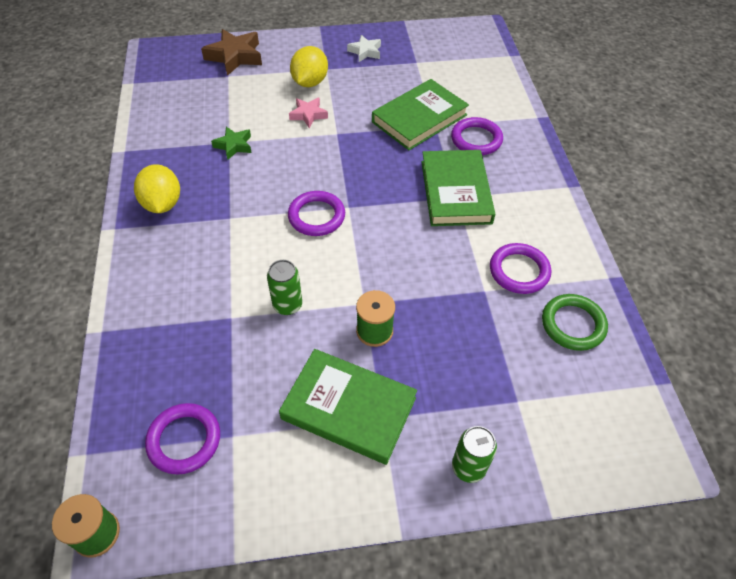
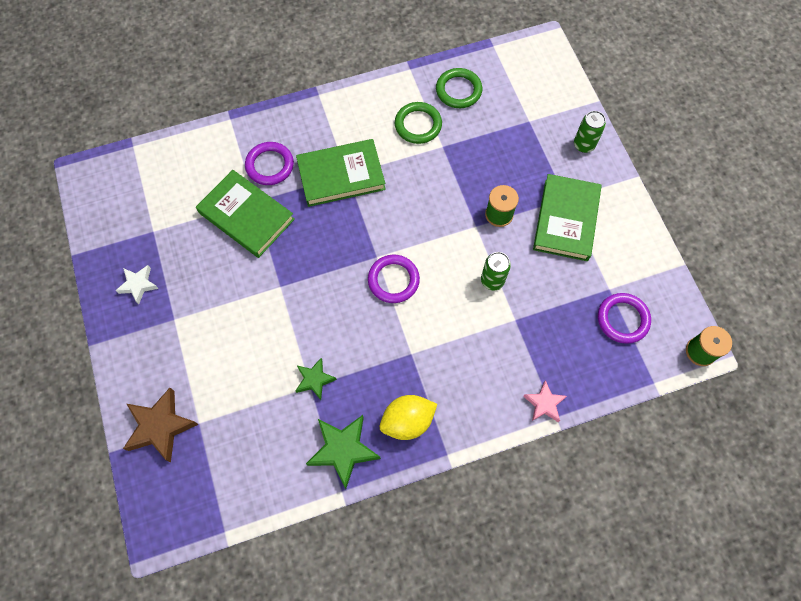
camera: 100 degrees left, 15 degrees up
pink star [289,97,328,128] -> pink star moved to [523,380,567,422]
yellow lemon [290,46,328,87] -> none
purple ring [490,243,551,294] -> green ring [395,102,442,144]
none -> green star [306,415,381,489]

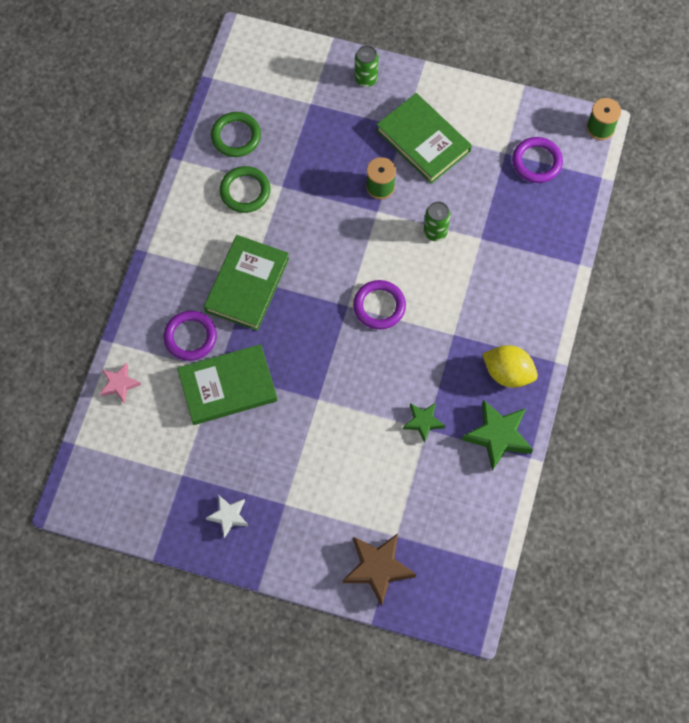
camera: 55 degrees left, 0 degrees up
yellow lemon [380,395,437,440] -> yellow lemon turned 75 degrees counterclockwise [482,345,538,388]
pink star [523,380,567,422] -> pink star moved to [100,362,141,404]

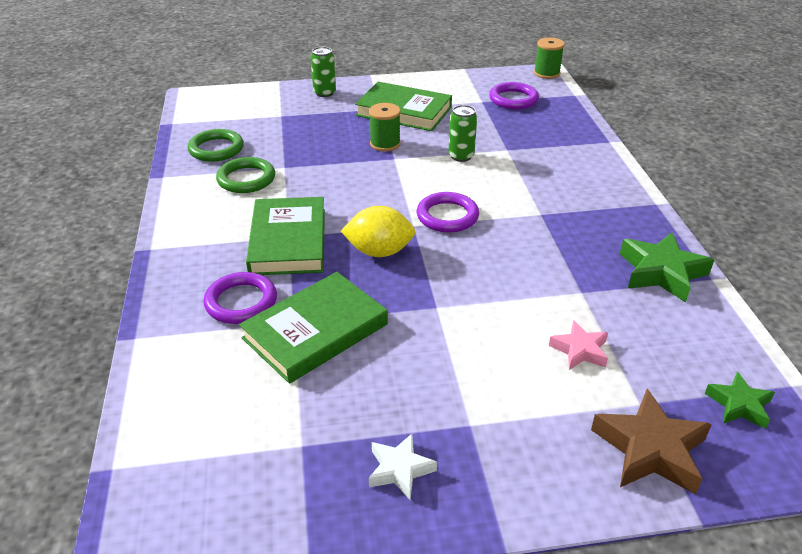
camera: 25 degrees left, 30 degrees down
pink star [100,362,141,404] -> pink star moved to [549,320,608,370]
green star [403,403,445,443] -> green star moved to [704,372,775,429]
yellow lemon [482,345,538,388] -> yellow lemon moved to [341,206,415,257]

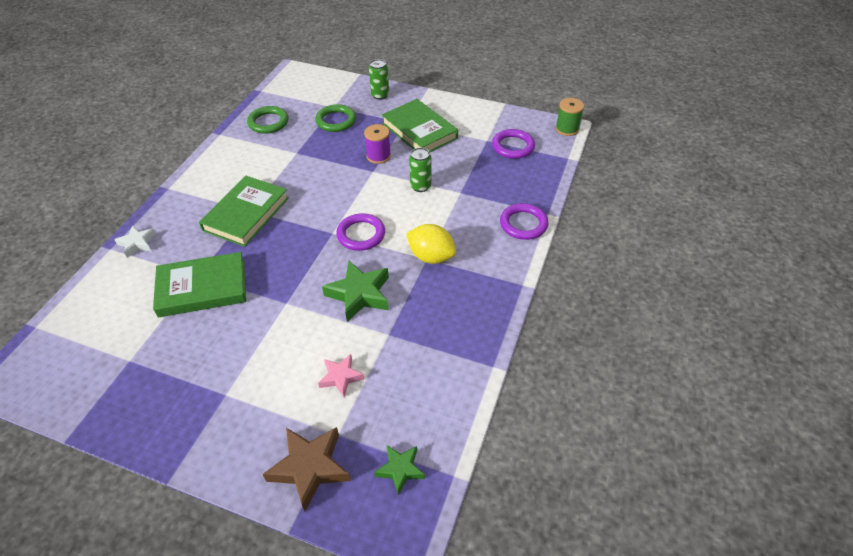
camera: 30 degrees right, 10 degrees up
purple ring [203,272,277,324] -> purple ring moved to [500,203,549,240]
green ring [216,157,275,193] -> green ring moved to [315,104,356,132]
yellow lemon [341,206,415,257] -> yellow lemon moved to [406,224,456,264]
green spool [369,103,401,152] -> purple spool [364,124,391,164]
white star [369,434,437,500] -> white star moved to [114,225,156,258]
green star [620,232,714,303] -> green star moved to [322,261,389,322]

